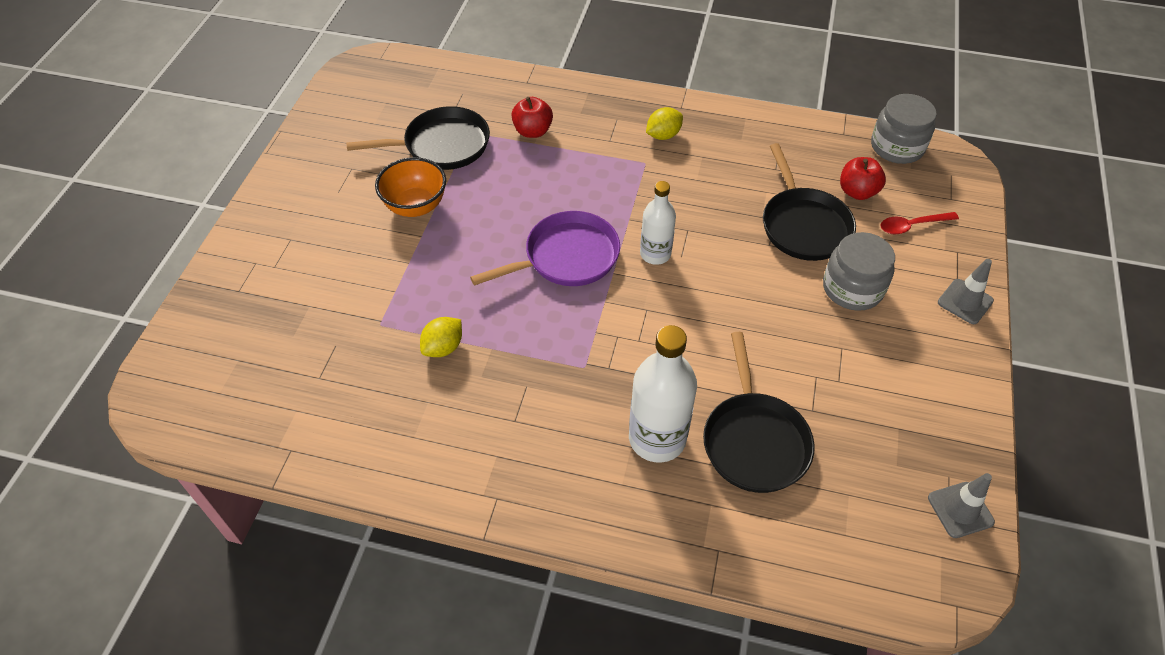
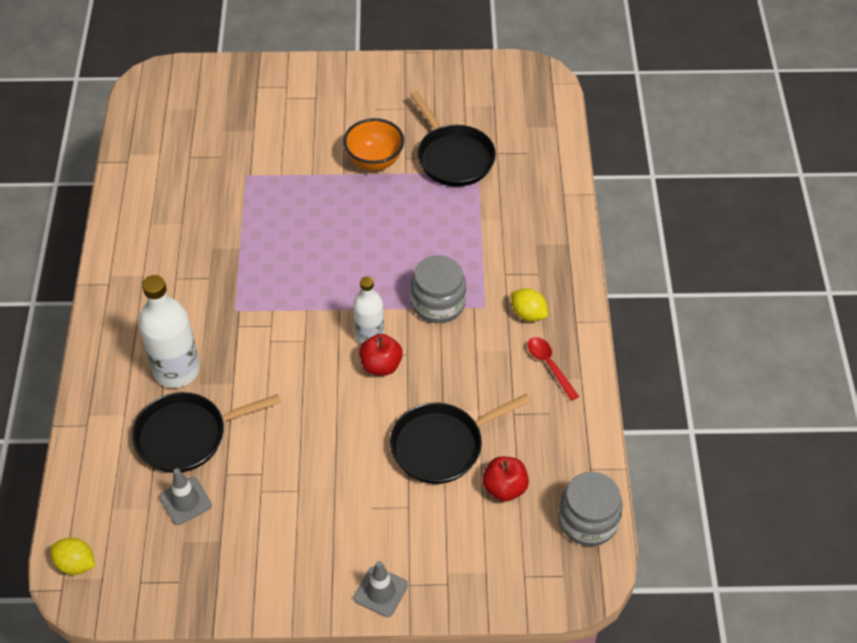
camera: 75 degrees right, 0 degrees up
yellow lemon [420,317,462,357] -> yellow lemon moved to [50,538,95,575]
purple pan [470,211,620,286] -> none
red apple [511,97,553,138] -> red apple moved to [359,334,403,376]
grey jar [823,232,895,311] -> grey jar moved to [411,255,466,323]
red spoon [880,212,959,235] -> red spoon moved to [528,337,579,401]
grey traffic cone [928,473,995,538] -> grey traffic cone moved to [160,468,212,525]

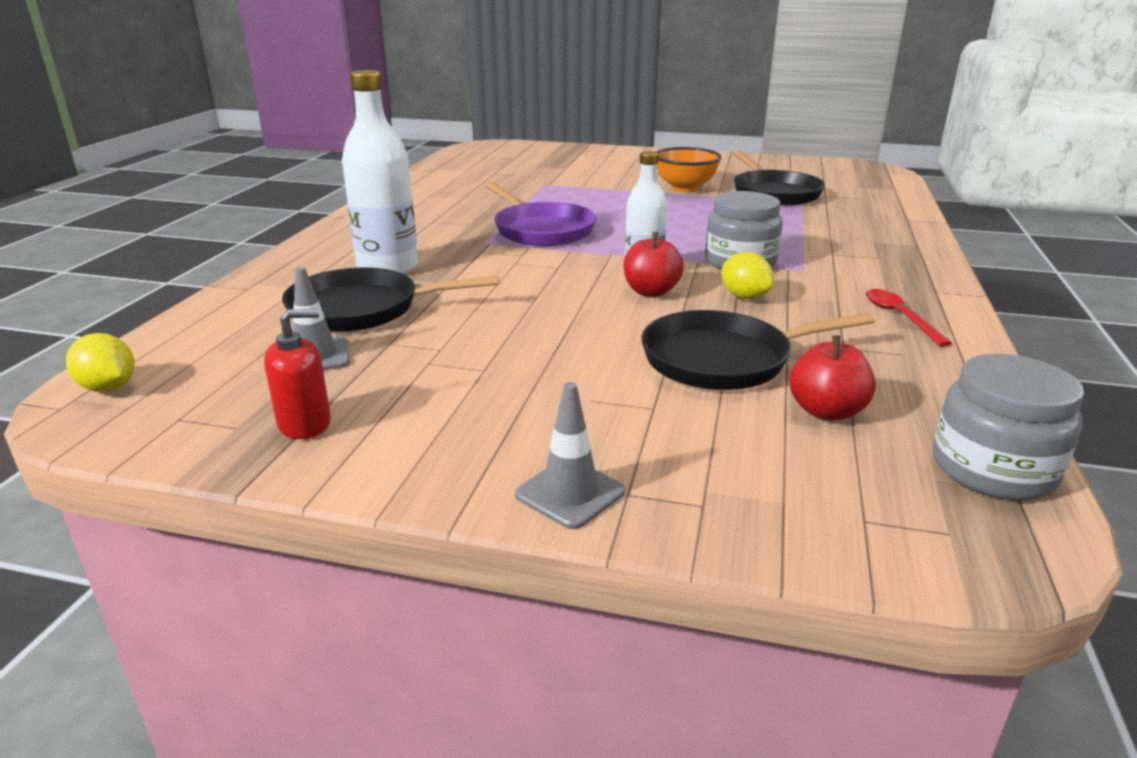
camera: 15 degrees right, 25 degrees down
yellow lemon [511,288,548,322] -> yellow lemon moved to [722,252,774,299]
none -> red soap dispenser [264,309,331,439]
none -> purple pan [485,182,596,246]

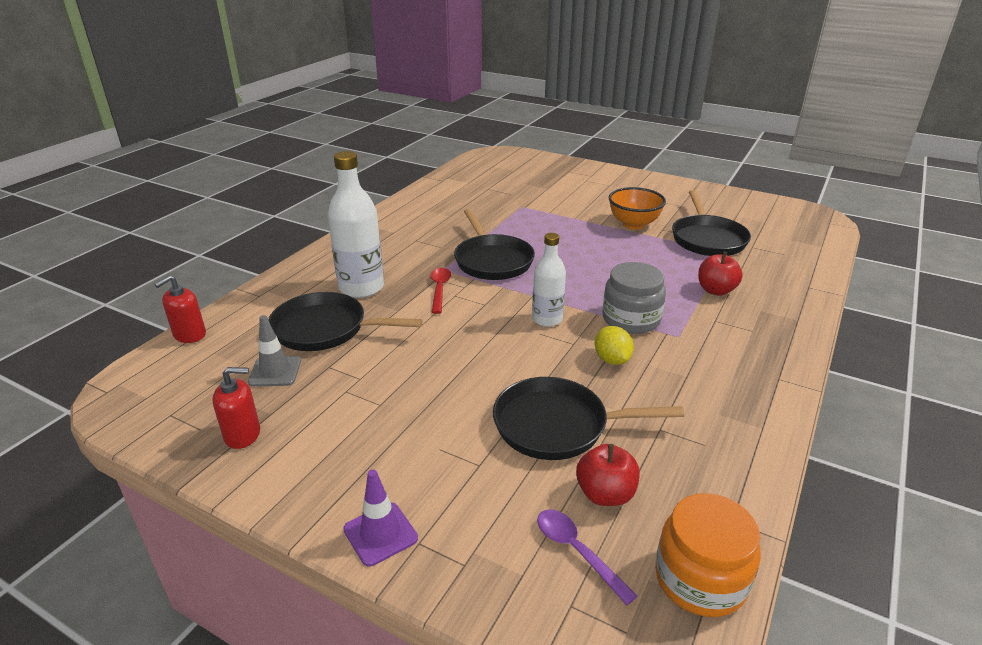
camera: 15 degrees right, 5 degrees up
yellow lemon [66,333,135,392] -> none
purple pan [485,182,596,246] -> black pan [454,209,535,280]
grey traffic cone [515,382,625,529] -> purple traffic cone [343,470,418,566]
red apple [623,232,684,297] -> red apple moved to [698,251,743,296]
red spoon [866,289,952,347] -> red spoon moved to [431,268,451,314]
grey jar [933,354,1084,500] -> orange jar [655,493,761,617]
none -> red soap dispenser [155,275,206,343]
none -> purple spoon [537,509,637,605]

